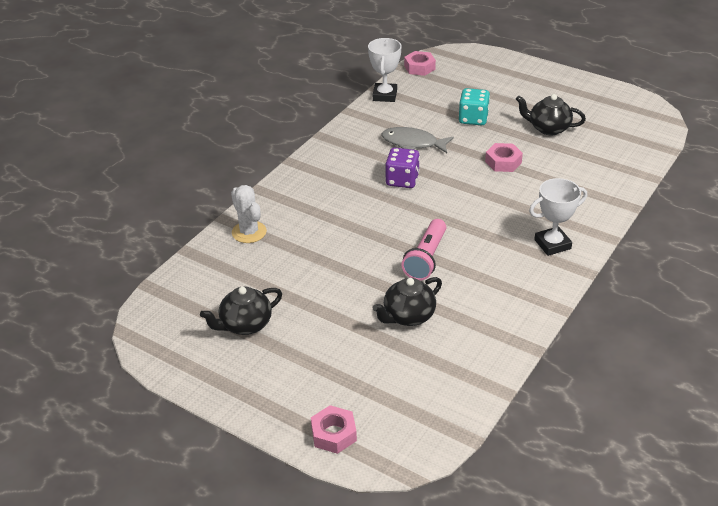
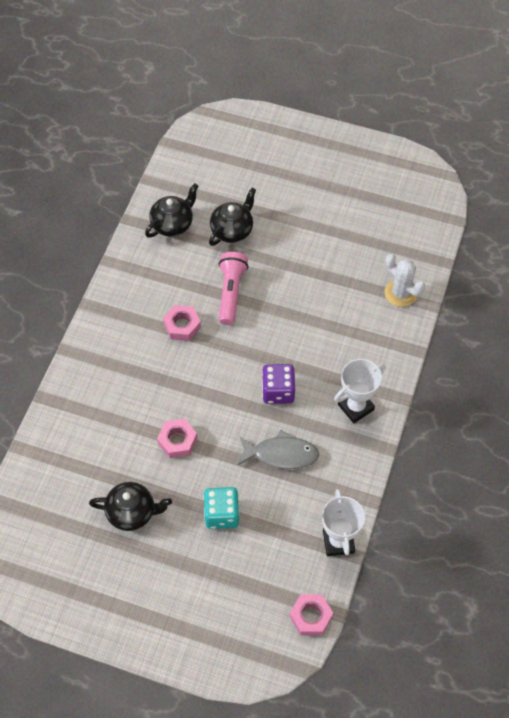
camera: 165 degrees right, 20 degrees up
black teapot [200,286,282,335] -> black teapot moved to [145,183,198,237]
pink nut [311,405,357,454] -> pink nut moved to [163,305,201,341]
white trophy [529,178,587,256] -> white trophy moved to [334,359,386,423]

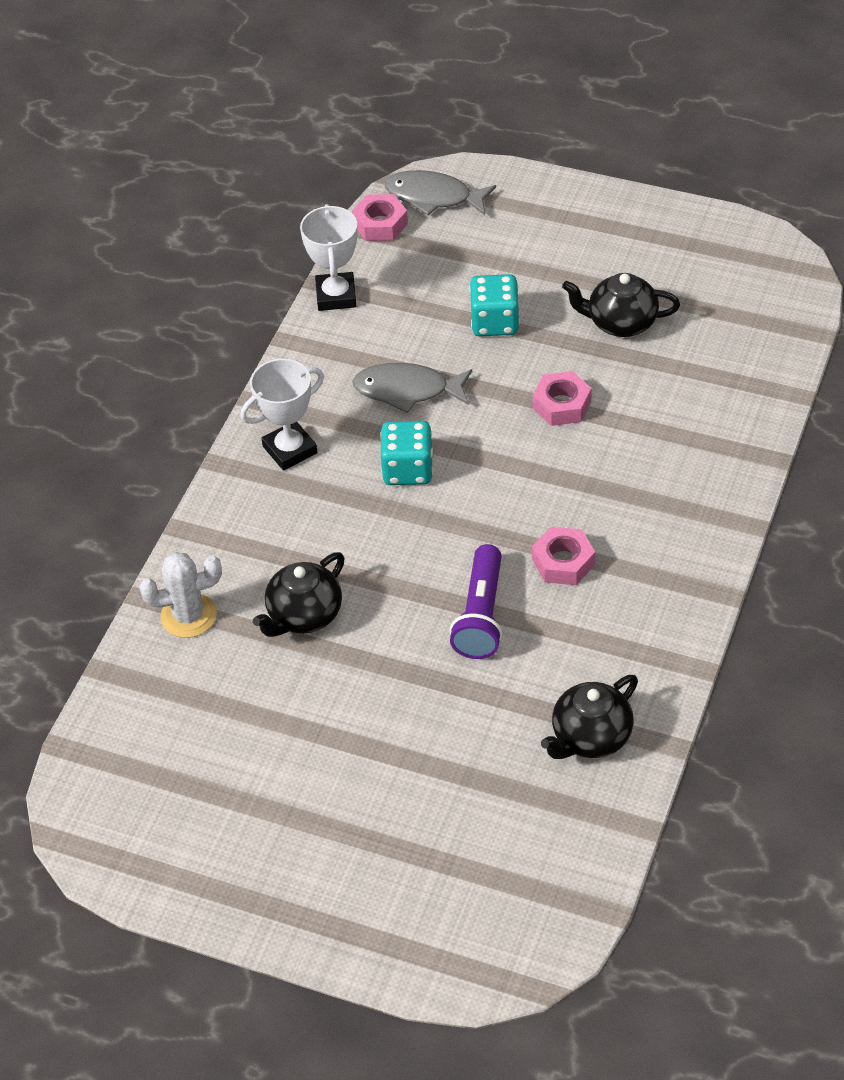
camera: 175 degrees left, 10 degrees down
black teapot [209,188,256,246] -> black teapot moved to [253,552,345,637]
pink flashlight [219,252,248,325] -> purple flashlight [450,544,503,659]
purple dice [262,364,296,404] -> turquoise dice [380,421,433,485]
white cactus [385,254,425,307] -> white cactus turned 60 degrees counterclockwise [139,552,222,638]
none -> grey fish [385,170,496,215]

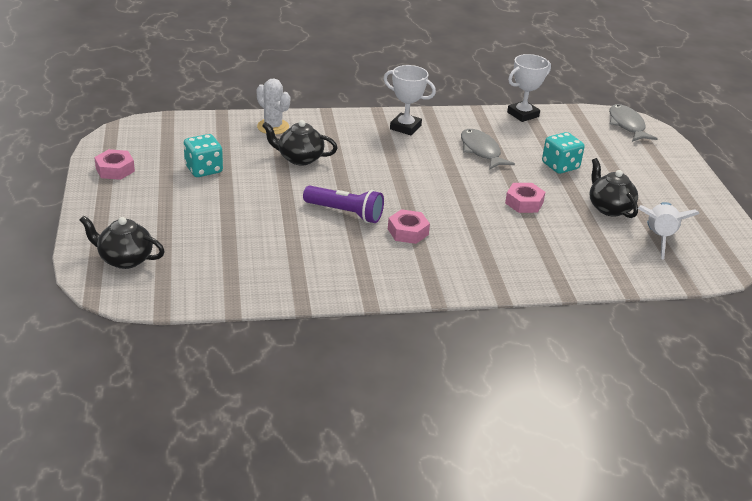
camera: 55 degrees right, 15 degrees down
pink nut [352,194,408,241] -> pink nut moved to [94,149,135,180]
turquoise dice [380,421,433,485] -> turquoise dice moved to [184,134,223,177]
purple flashlight [450,544,503,659] -> purple flashlight turned 135 degrees counterclockwise [303,185,384,223]
black teapot [541,675,638,759] -> black teapot moved to [80,215,165,269]
none -> white rocket [638,202,699,259]

